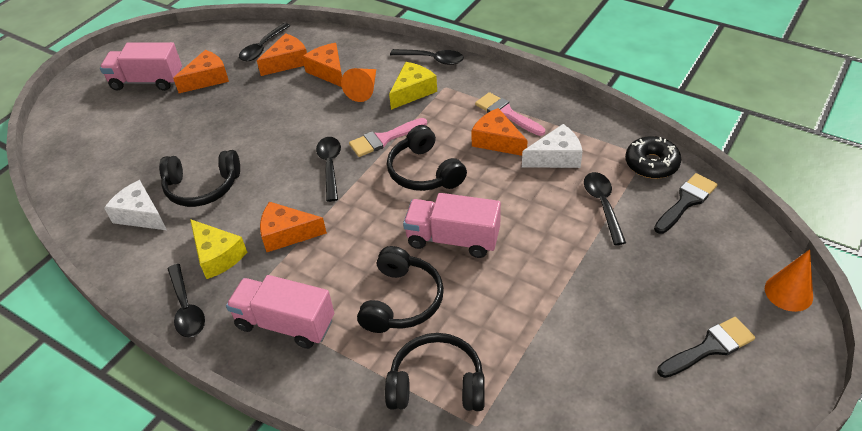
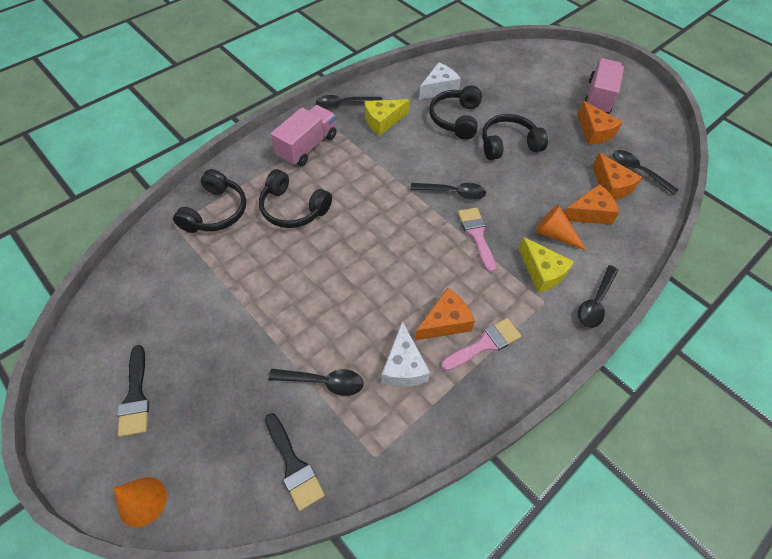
camera: 100 degrees right, 10 degrees up
orange cheese [260,202,327,252] -> none
black headphones [387,125,467,191] -> black headphones moved to [482,114,548,160]
pink truck [403,193,501,258] -> none
black donut [625,136,681,179] -> none

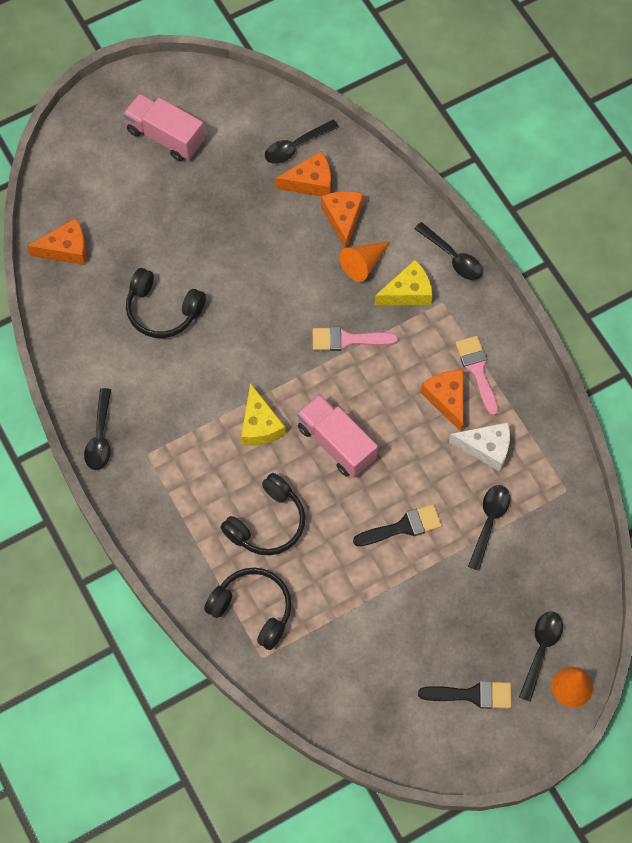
camera: 75 degrees left, 10 degrees up
black brush [265,413,325,511] -> black brush moved to [353,504,442,546]
pink truck [271,105,336,166] -> pink truck moved to [297,394,378,478]
yellow cheese [365,99,409,136] -> yellow cheese moved to [241,383,285,446]
black spoon [410,183,486,200] -> black spoon moved to [519,611,563,702]
white cheese [419,62,461,100] -> none
black headphones [482,114,548,160] -> none
orange cheese [578,101,622,145] -> orange cheese moved to [27,218,86,265]

